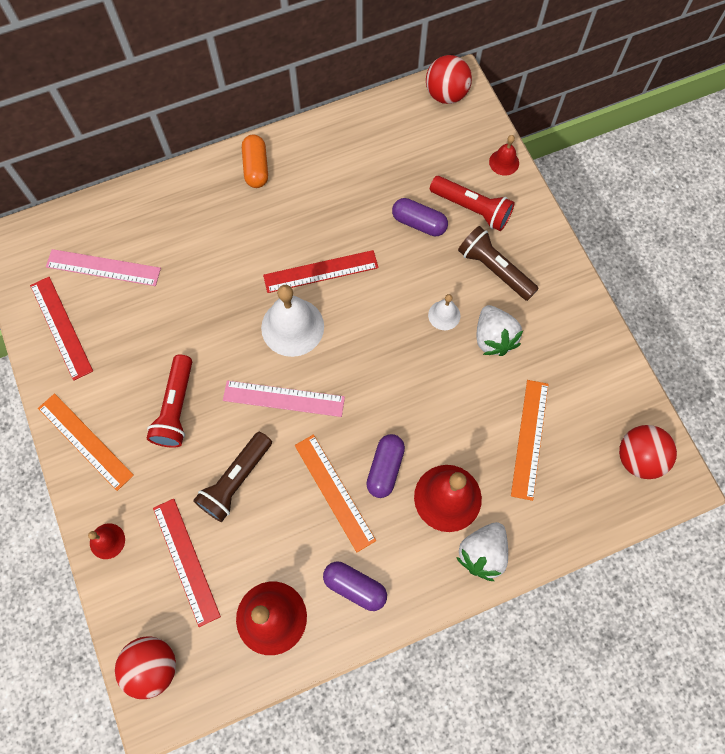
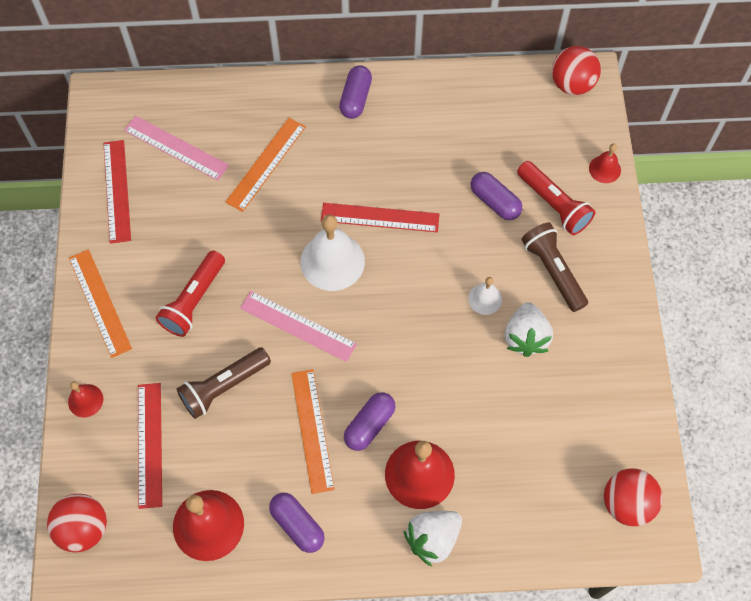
camera: 20 degrees right, 5 degrees down
orange capsule [242,134,268,188] -> purple capsule [339,65,372,119]
orange ruler [511,380,549,501] -> orange ruler moved to [225,118,306,212]

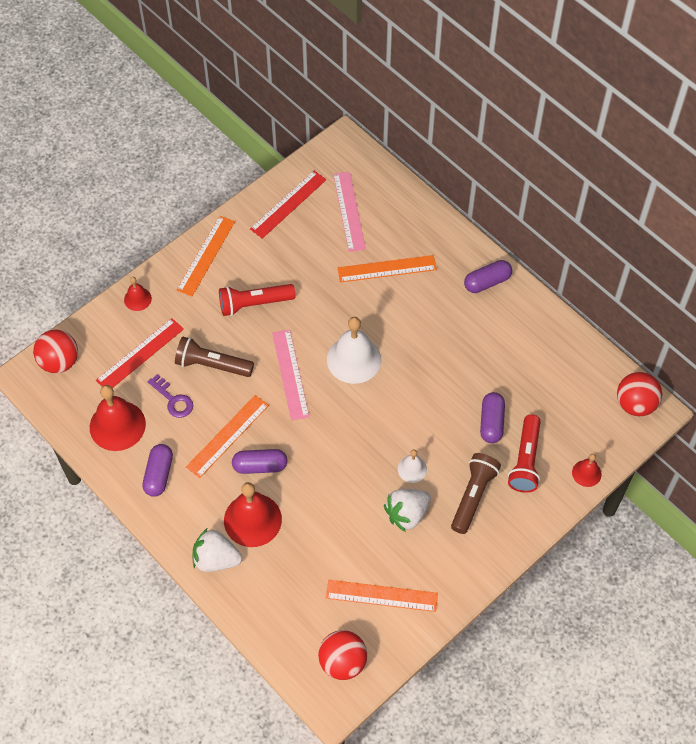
camera: 50 degrees right, 5 degrees down
red ruler [321,203,439,232] -> none
none -> purple key [148,374,193,418]
none -> orange ruler [326,580,438,612]

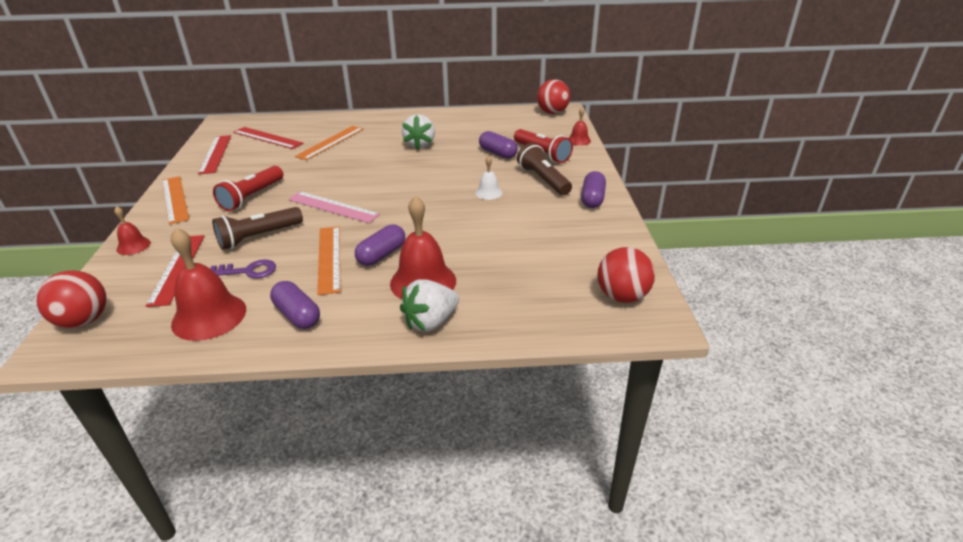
camera: 50 degrees left, 25 degrees down
orange ruler [326,580,438,612] -> none
white bell [327,317,381,384] -> none
pink ruler [333,172,366,252] -> red ruler [233,127,303,149]
white strawberry [384,489,431,532] -> white strawberry moved to [402,114,435,149]
purple capsule [464,260,512,293] -> purple capsule moved to [581,171,606,208]

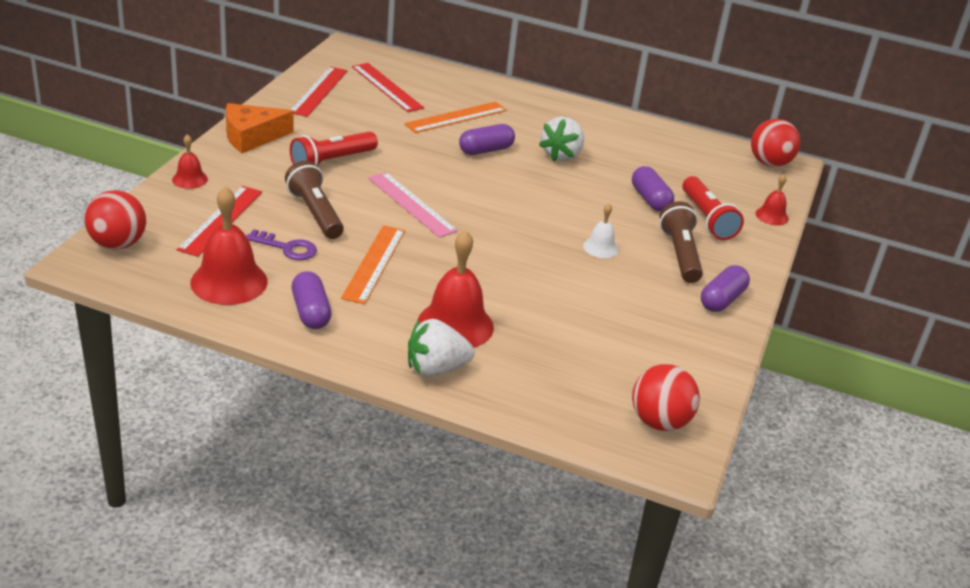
camera: 20 degrees right, 0 degrees up
orange ruler [162,176,189,224] -> orange cheese [226,103,294,153]
brown flashlight [212,207,303,250] -> brown flashlight turned 75 degrees clockwise [285,161,344,239]
purple capsule [355,224,405,266] -> purple capsule moved to [459,124,515,155]

